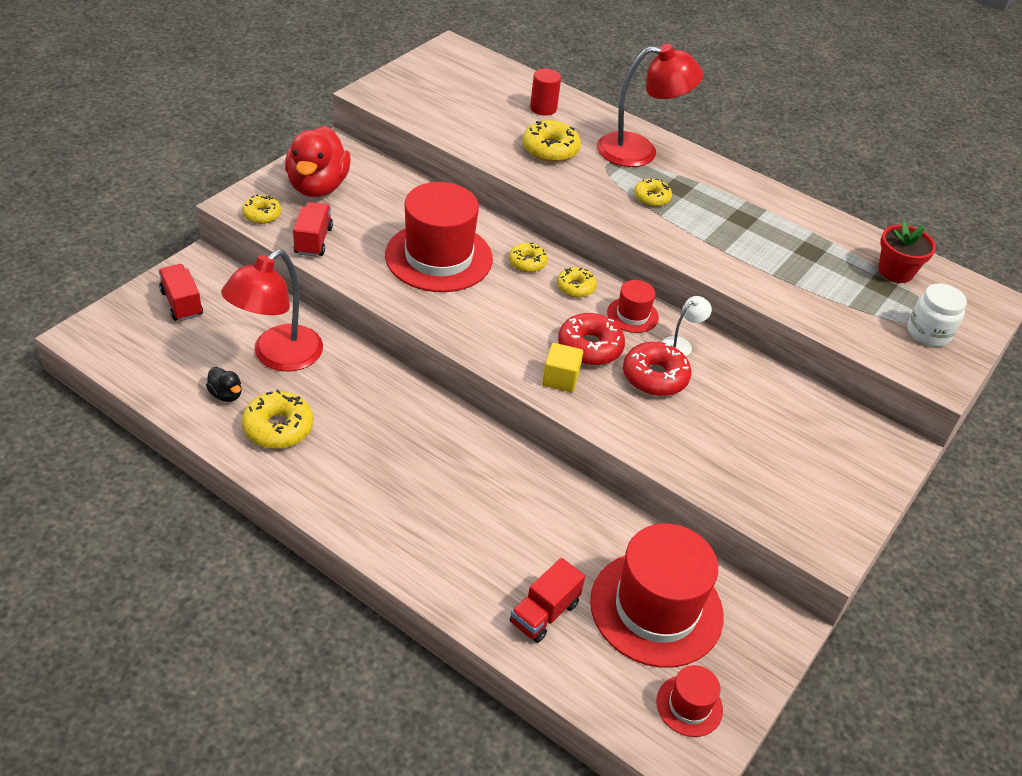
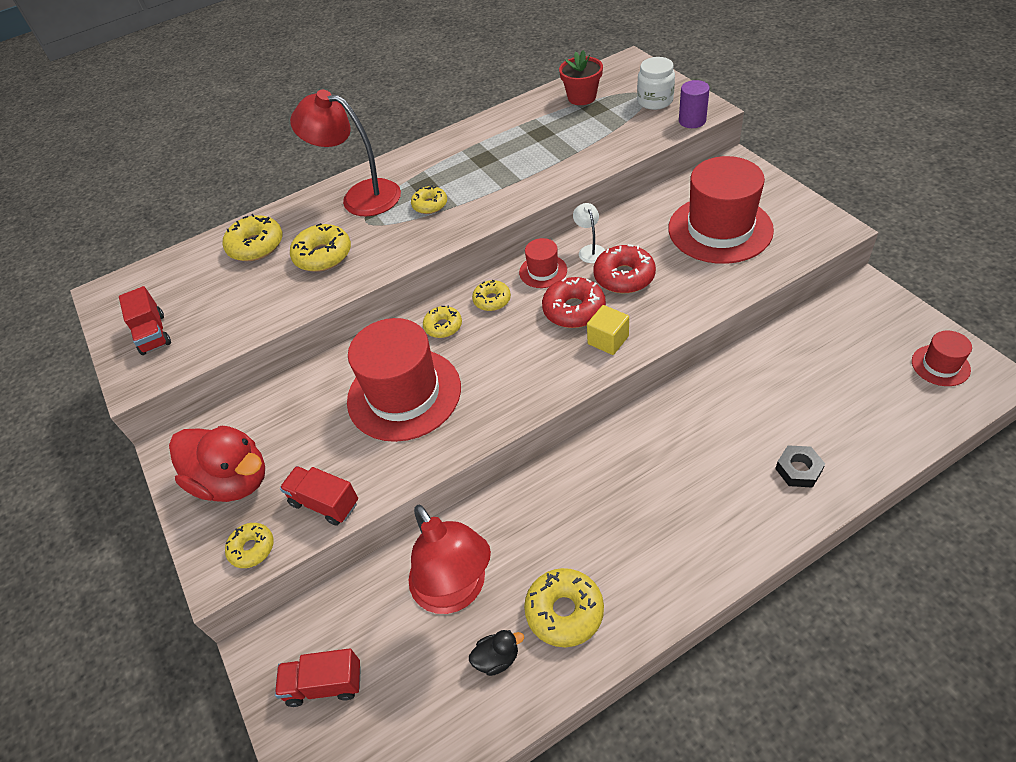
camera: 55 degrees left, 5 degrees up
red truck [510,558,585,643] -> red truck moved to [119,286,171,355]
red cylinder [530,69,561,116] -> yellow donut [223,214,283,261]
red hat [590,524,724,668] -> red hat moved to [669,156,774,264]
red lamp [597,44,703,167] -> red lamp turned 90 degrees counterclockwise [290,90,401,216]
none -> purple cylinder [679,80,710,128]
none -> black nut [775,445,825,488]

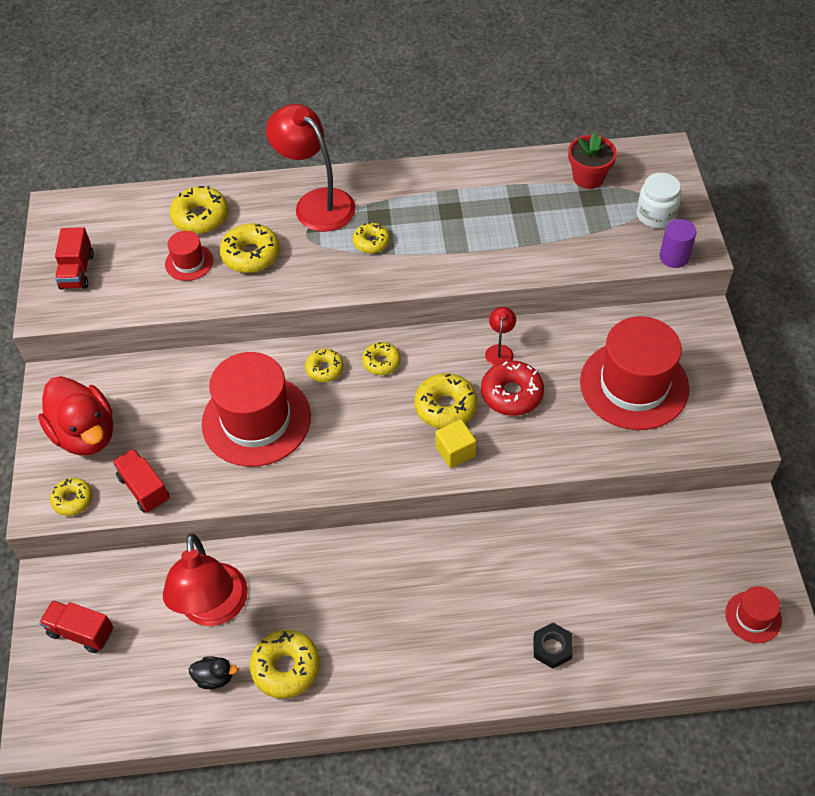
camera: 20 degrees right, 5 degrees up
red hat [519,238,567,288] -> red hat moved to [165,231,213,281]
red donut [542,277,606,328] -> yellow donut [414,373,478,429]
white lamp [573,203,605,263] -> red lamp [485,307,516,366]

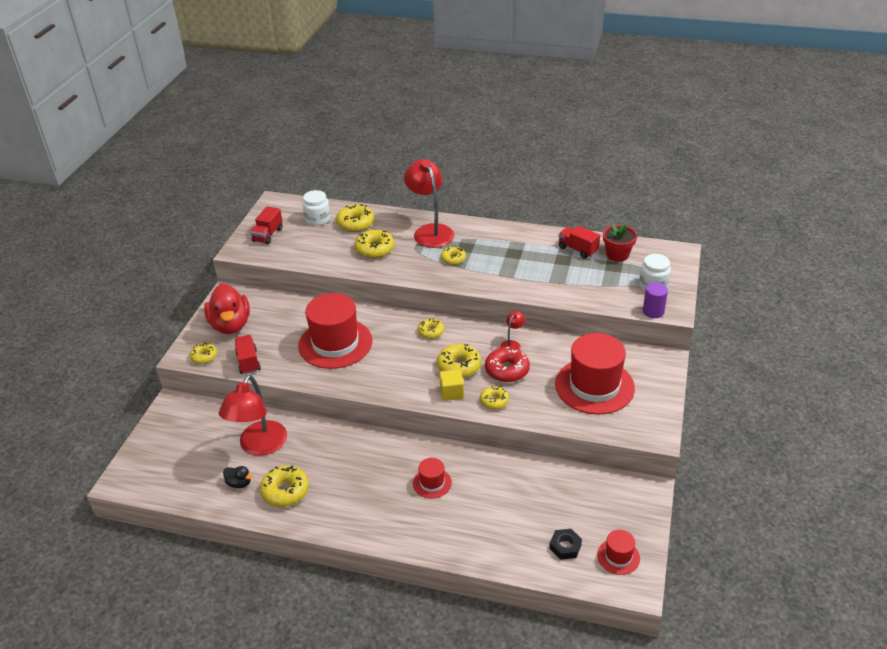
camera: 20 degrees right, 15 degrees down
red truck [39,600,113,653] -> red truck moved to [558,226,600,259]
red hat [165,231,213,281] -> red hat moved to [413,458,452,499]
yellow donut [305,349,344,382] -> yellow donut moved to [480,386,509,409]
black nut [534,623,573,669] -> black nut moved to [550,529,582,560]
none -> white jar [303,190,330,226]

